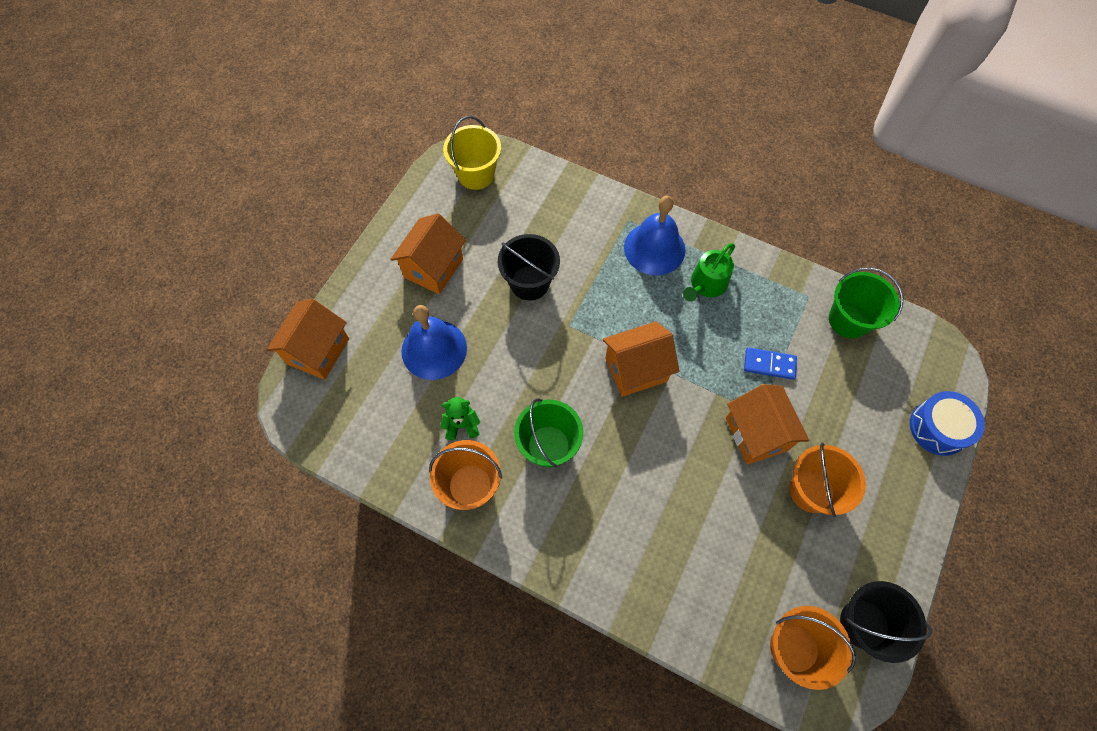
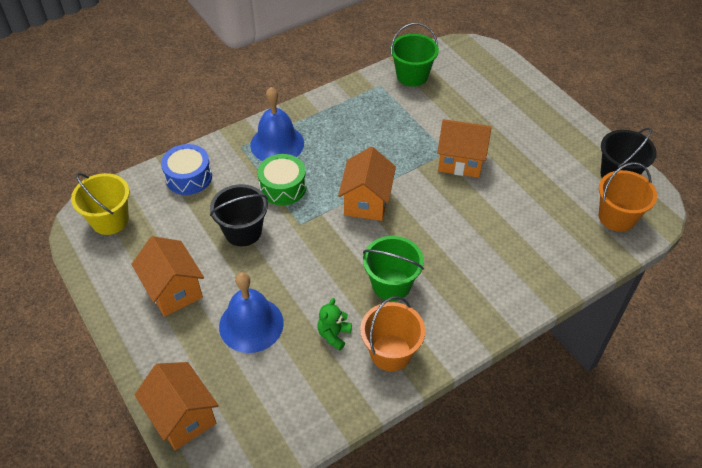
camera: 60 degrees left, 15 degrees down
green watering can [683,243,735,301] -> none
blue domino [744,348,797,380] -> none
orange bucket [789,443,866,517] -> none
blue drum [910,391,985,456] -> blue drum moved to [161,144,212,195]
none -> green drum [257,154,306,206]

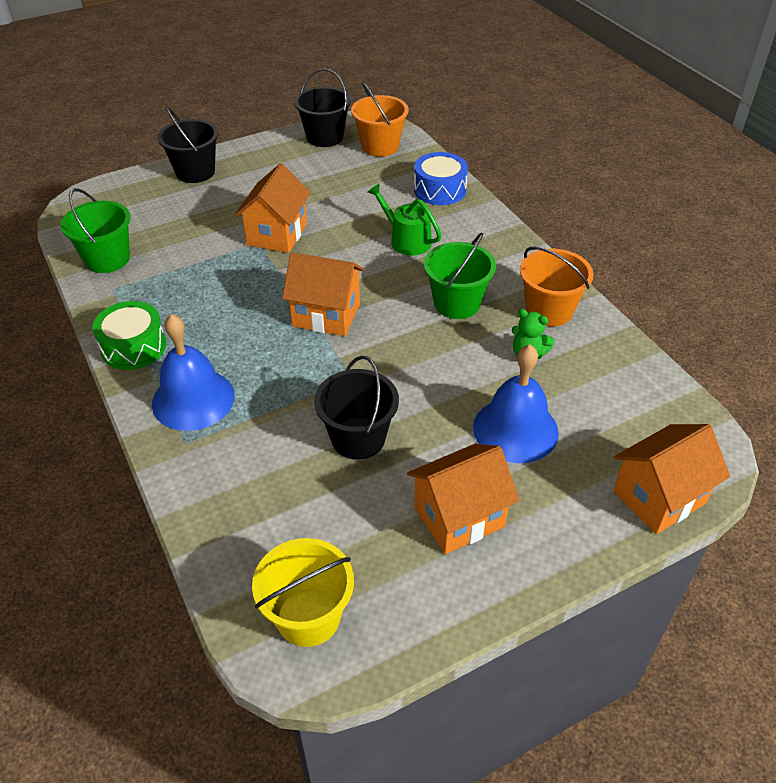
camera: 85 degrees left, 5 degrees down
blue drum [161,144,212,195] -> blue drum moved to [414,152,468,205]
green drum [257,154,306,206] -> green drum moved to [92,301,166,370]
none -> black bucket [158,107,218,183]
none -> green watering can [368,184,441,256]

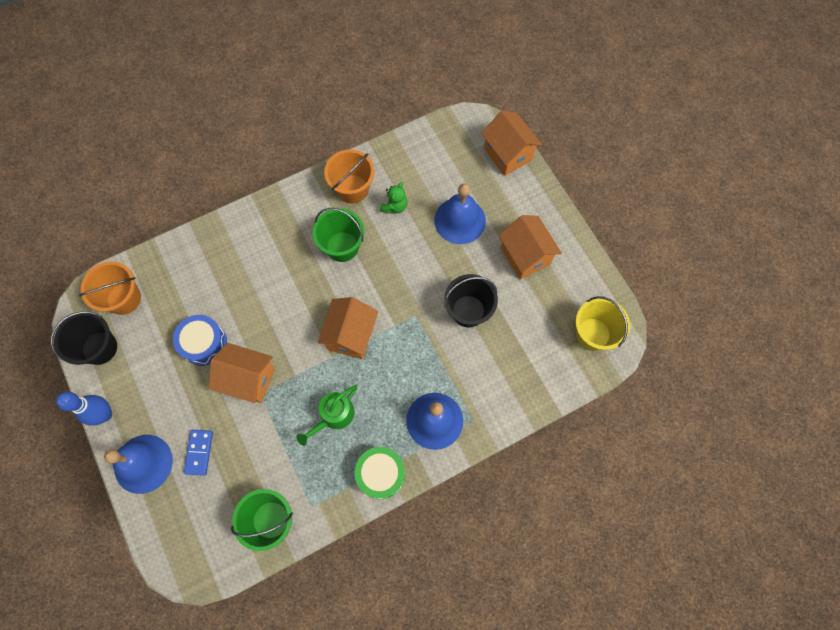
camera: 90 degrees left, 25 degrees up
black bucket [158,107,218,183] -> blue bell [104,435,173,494]
green watering can [368,184,441,256] -> green watering can moved to [296,385,357,446]
blue drum [414,152,468,205] -> blue drum moved to [173,315,227,366]
none -> blue bowling pin [56,392,112,425]
none -> blue domino [184,430,213,476]

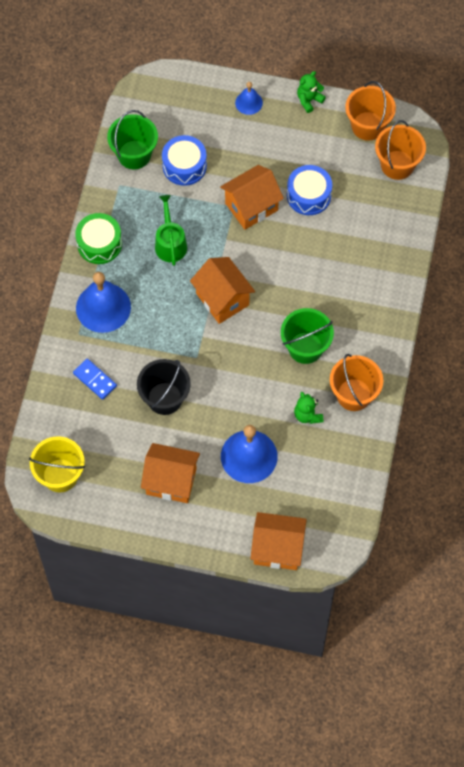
camera: 130 degrees right, 5 degrees down
black bucket [51,311,117,365] -> orange bucket [345,81,396,141]
blue bowling pin [56,392,112,425] -> green teddy bear [297,71,326,113]
blue bell [104,435,173,494] -> blue bell [235,82,263,115], size x0.53
blue domino [184,430,213,476] -> blue domino moved to [73,359,117,400]
none -> blue drum [162,135,207,186]

